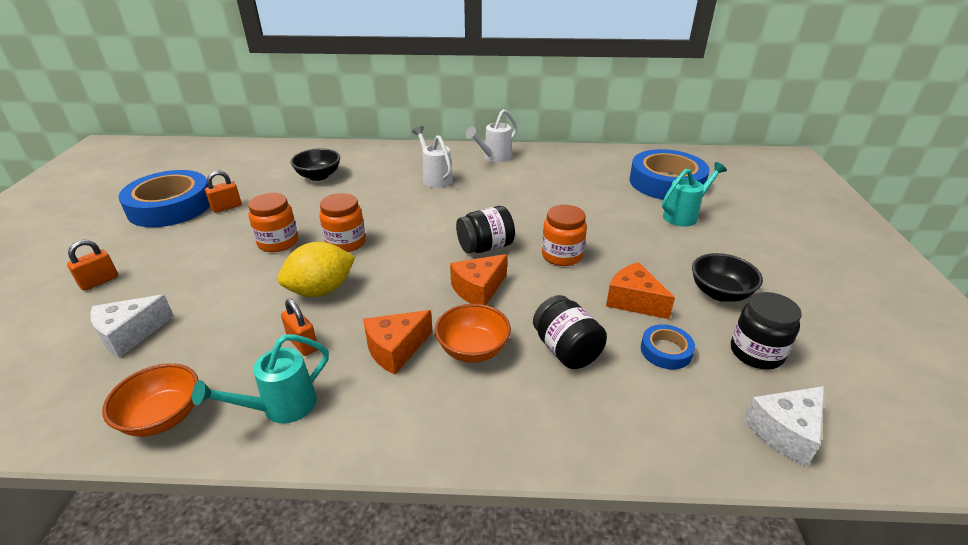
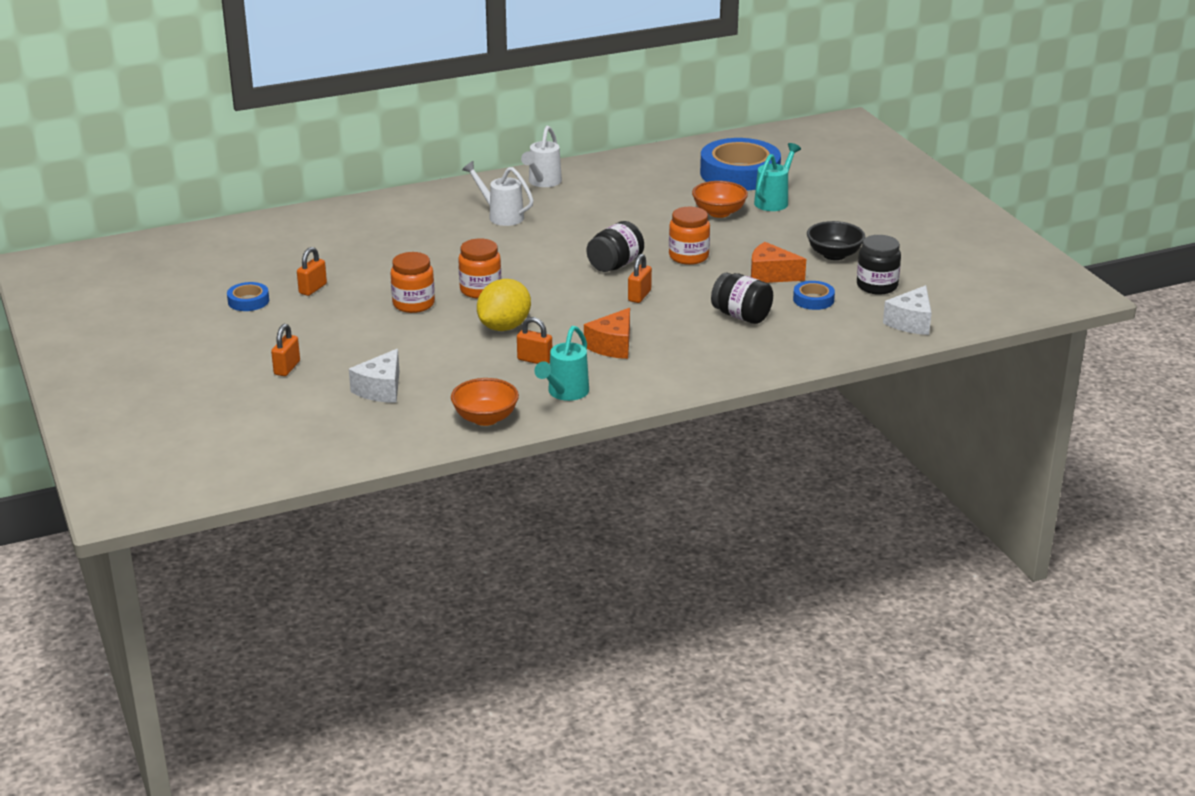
camera: 25 degrees left, 5 degrees down
blue tape [118,170,210,227] -> blue tape [227,282,269,311], size x0.45
black bowl [290,148,340,181] -> none
orange bowl [435,304,511,363] -> orange bowl moved to [692,181,748,218]
orange cheese [450,254,507,305] -> orange padlock [628,254,652,303]

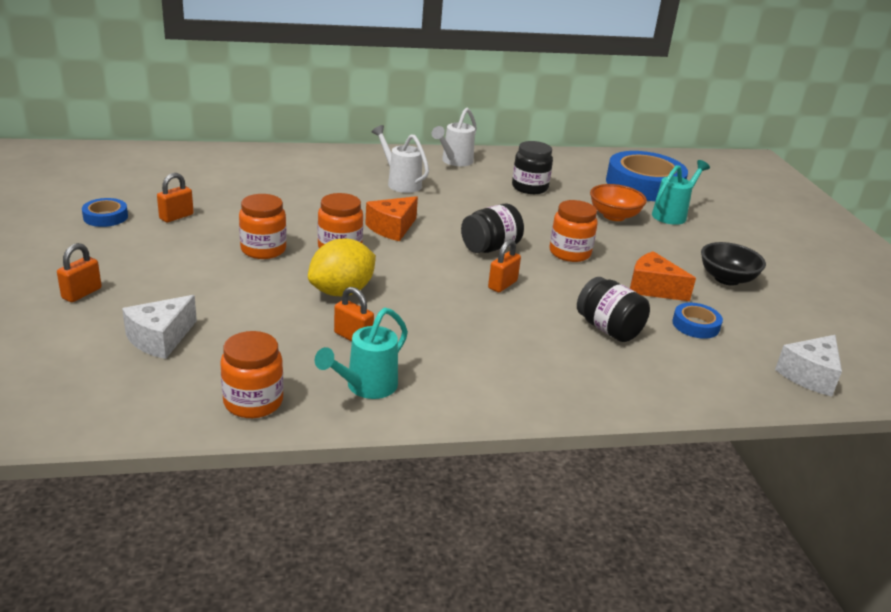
camera: 10 degrees right, 0 degrees up
orange bowl [451,378,519,426] -> orange jar [220,331,283,418]
orange cheese [584,308,630,359] -> orange cheese moved to [365,196,418,241]
black jar [857,235,901,295] -> black jar moved to [512,141,553,194]

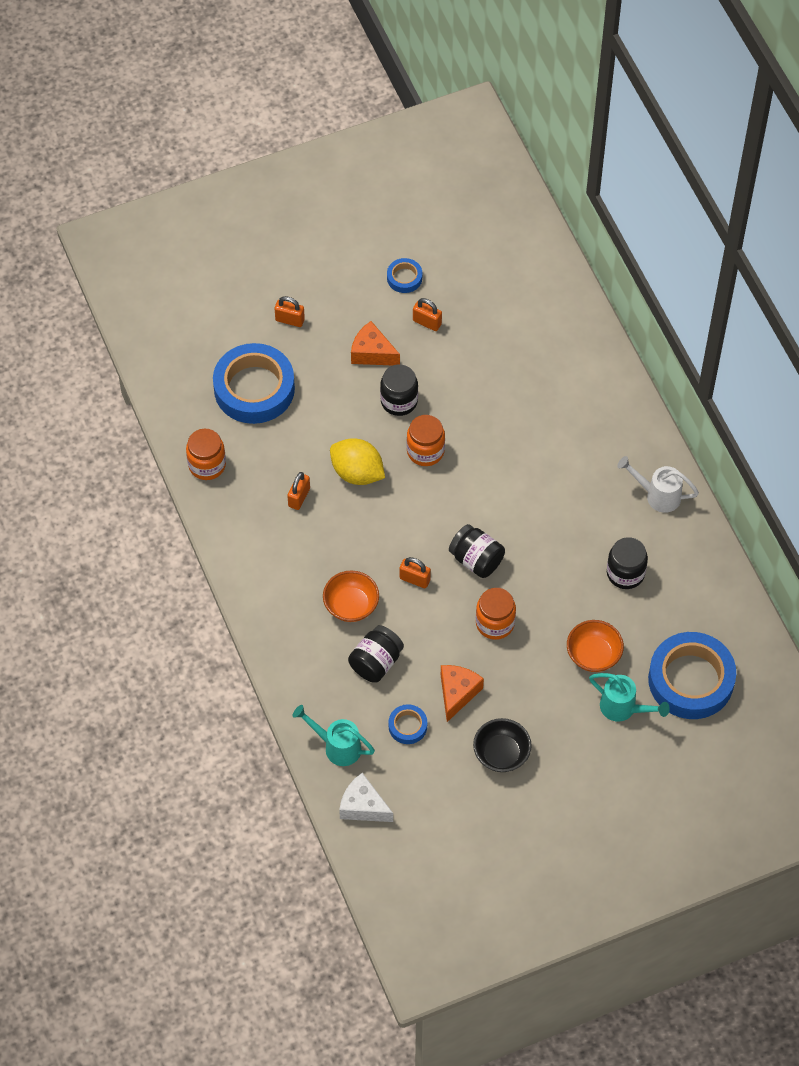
camera: 80 degrees right, 30 degrees up
white cheese [122,295,197,359] -> blue tape [213,343,295,424]
orange jar [239,194,287,259] -> black jar [380,364,418,416]
turquoise watering can [315,308,408,399] -> turquoise watering can moved to [293,705,375,766]
orange cheese [365,196,418,241] -> orange cheese moved to [351,321,400,366]
white watering can [372,125,429,193] -> none
none -> orange bowl [323,571,379,622]

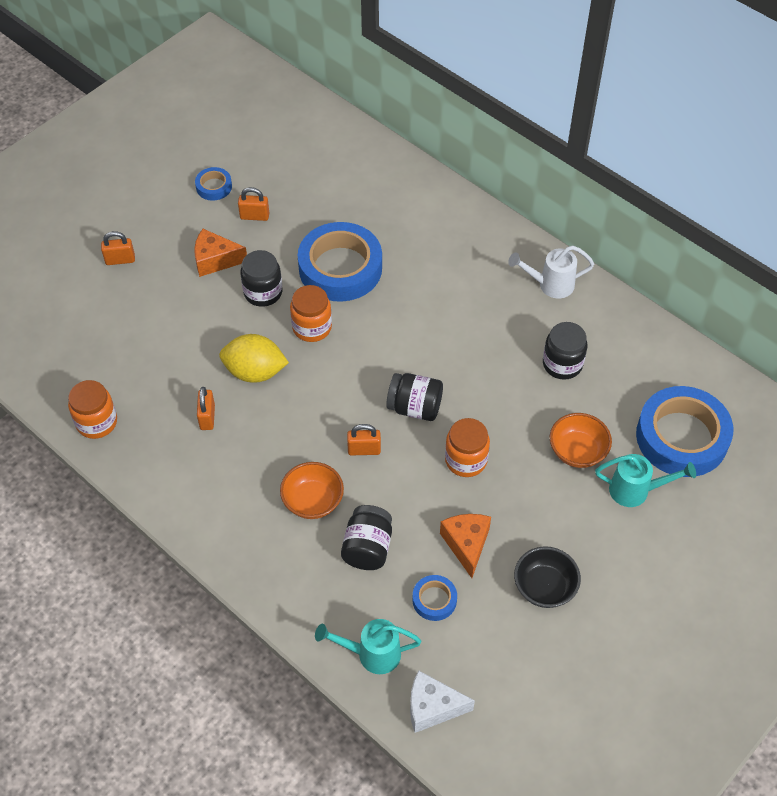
camera: 25 degrees left, 5 degrees down
blue tape [213,343,295,424] -> blue tape moved to [298,222,382,302]

